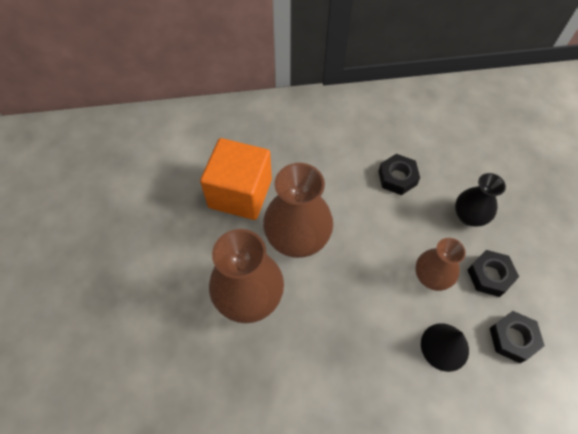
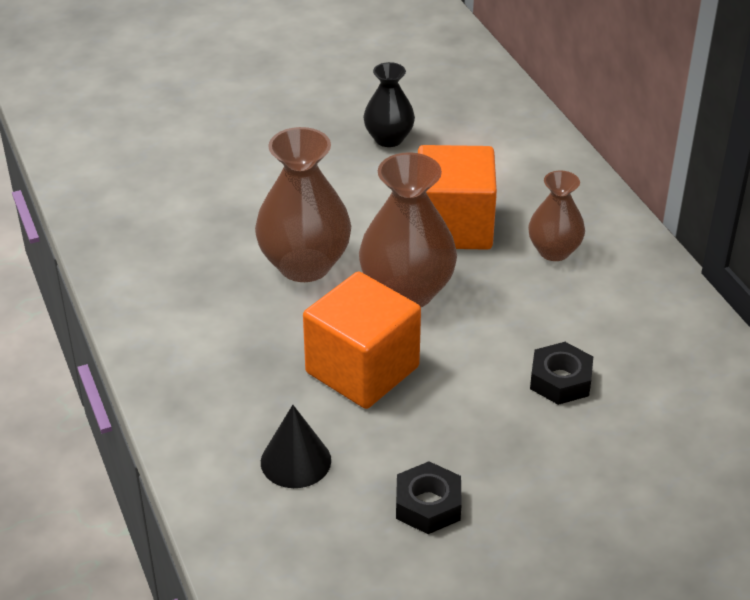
camera: 75 degrees right, 20 degrees down
brown vase [415,238,466,291] -> brown vase moved to [528,171,585,261]
black vase [455,173,506,227] -> black vase moved to [363,62,415,147]
black nut [490,311,545,363] -> none
none -> orange cube [303,271,421,409]

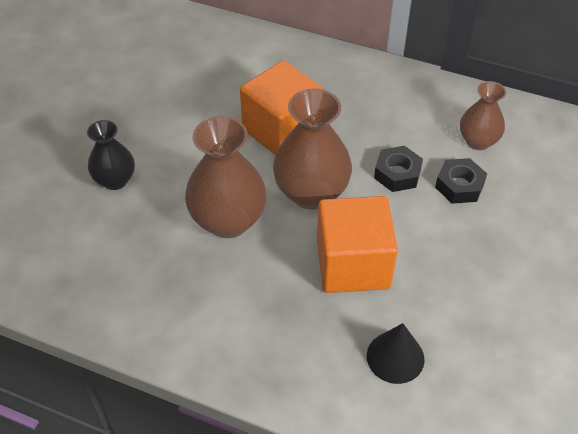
camera: 45 degrees left, 10 degrees up
black vase [363,62,415,147] -> black vase moved to [87,120,135,190]
black nut [396,461,462,534] -> black nut moved to [374,146,423,192]
brown vase [528,171,585,261] -> brown vase moved to [460,81,506,150]

